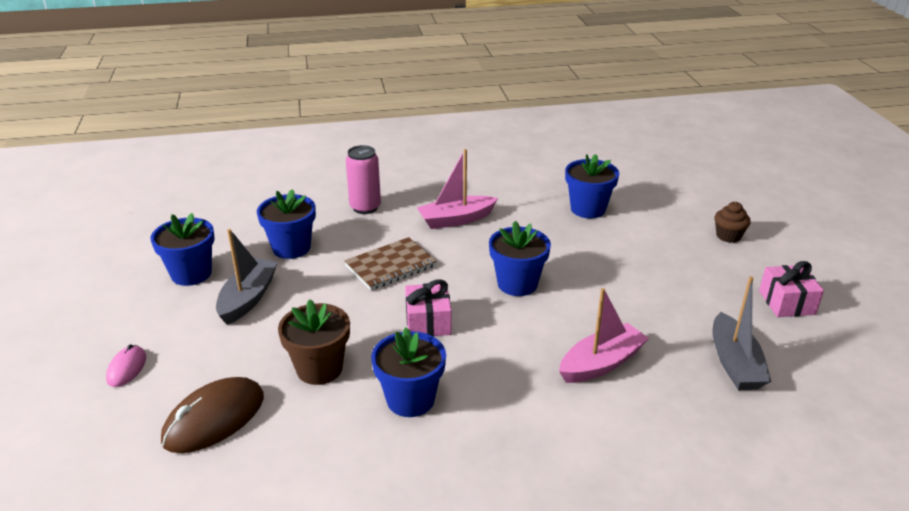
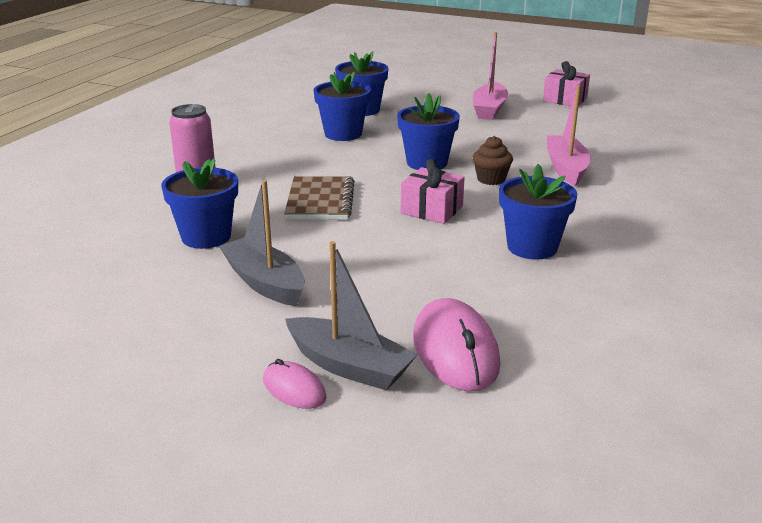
camera: 55 degrees left, 5 degrees down
blue flower pot [151,213,215,286] -> blue flower pot moved to [314,71,371,141]
brown mouse [161,377,264,453] -> pink mouse [413,298,500,391]
brown flower pot [278,299,350,385] -> none
pink boat [417,149,498,229] -> pink boat moved to [473,32,508,120]
grey boat [712,276,772,390] -> grey boat moved to [285,241,418,390]
brown cupcake [714,202,751,243] -> brown cupcake moved to [473,136,513,185]

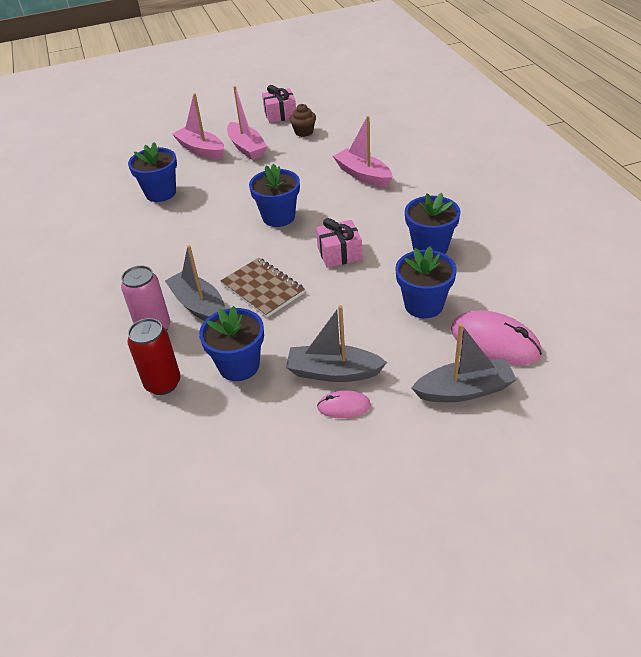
camera: 40 degrees left, 15 degrees up
pink mouse [263,359,327,409] -> pink mouse moved to [317,390,371,418]
blue flower pot [314,71,371,141] -> blue flower pot moved to [395,247,457,319]
brown cupcake [473,136,513,185] -> brown cupcake moved to [290,104,316,137]
none -> red can [127,318,181,395]
none -> grey boat [165,245,225,321]
none -> pink boat [172,93,224,159]

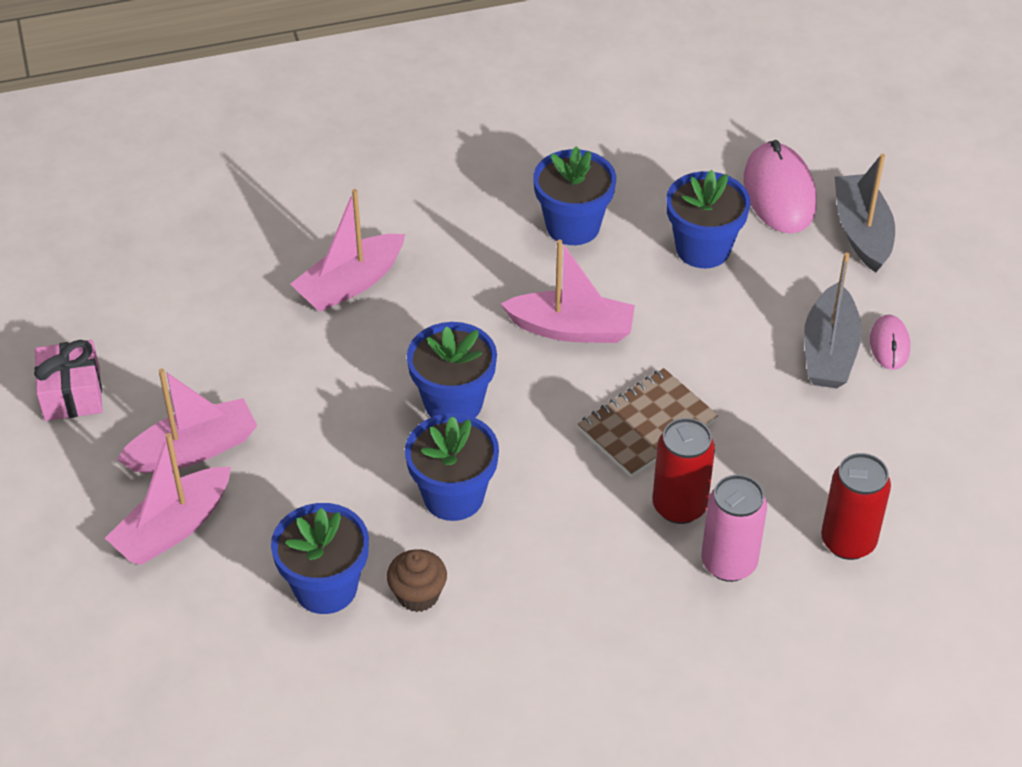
camera: 90 degrees left, 5 degrees up
grey boat [165,245,225,321] -> red can [653,418,715,524]
blue flower pot [199,306,264,381] -> blue flower pot moved to [405,413,499,521]
brown cupcake [290,104,316,137] -> brown cupcake moved to [387,549,447,612]
pink gift [316,218,362,268] -> pink boat [501,239,635,343]
pink mouse [451,310,542,365] -> pink mouse turned 45 degrees counterclockwise [744,140,817,233]

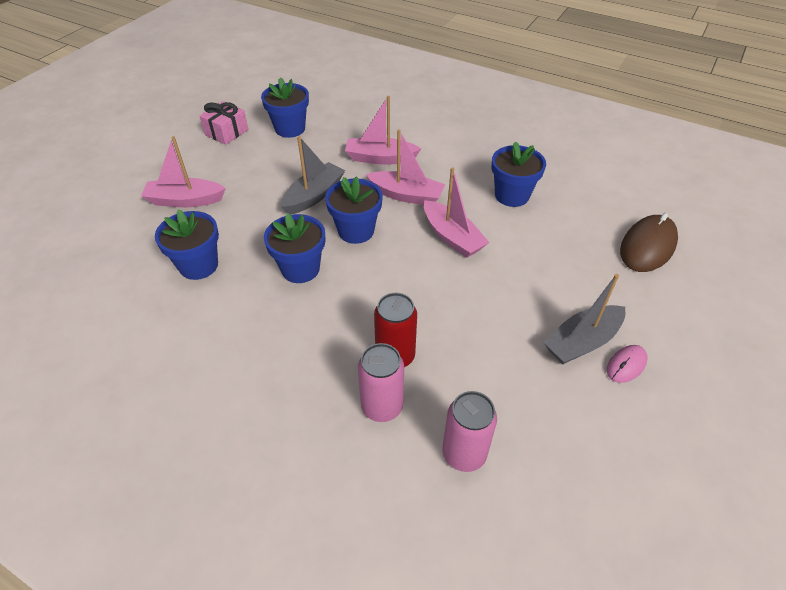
camera: 45 degrees right, 0 degrees up
pink boat [117,369,258,473] -> pink boat moved to [366,130,445,205]
brown cupcake [387,549,447,612] -> none
brown notebook [578,368,718,477] -> none
blue flower pot [666,170,750,268] -> blue flower pot moved to [261,77,309,138]
pink mouse [744,140,817,233] -> brown mouse [620,213,678,272]
red can [821,453,891,560] -> pink can [442,391,497,472]
grey boat [835,154,895,273] -> grey boat moved to [281,136,345,214]

